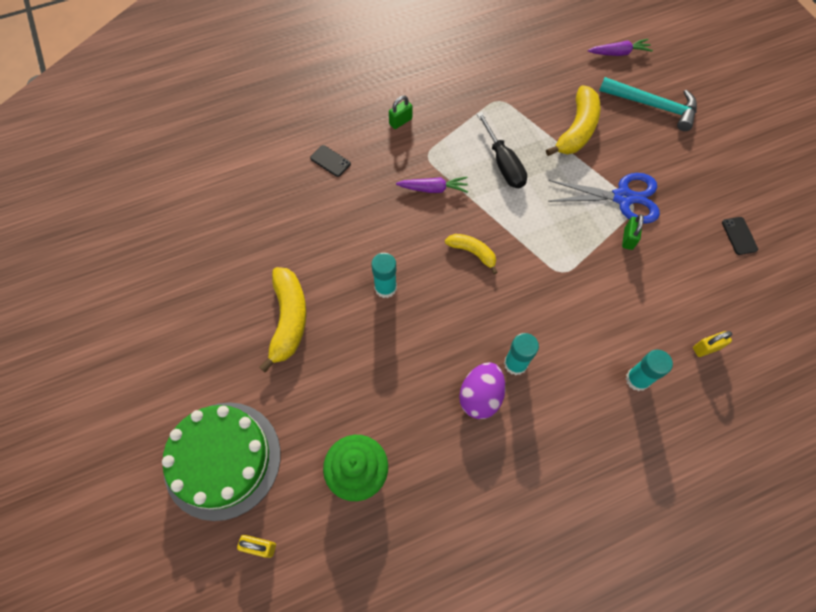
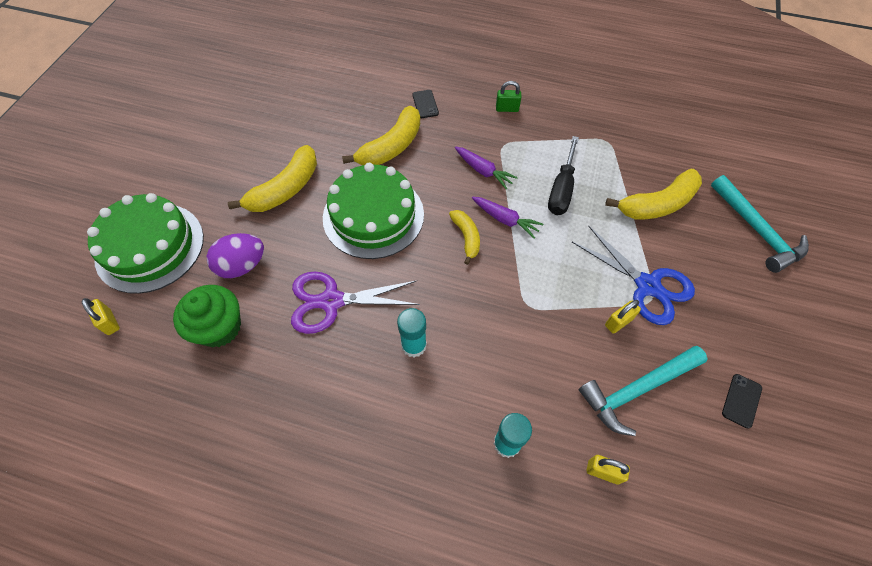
camera: 40 degrees right, 5 degrees down
turquoise glue stick [371,253,397,298] -> green cake [323,163,424,259]
purple egg [459,362,505,419] -> purple egg moved to [207,233,264,278]
purple carrot [588,39,653,56] -> purple carrot moved to [472,197,544,239]
green padlock [622,214,644,250] -> yellow padlock [605,300,641,334]
none -> purple scissors [291,272,420,334]
none -> yellow banana [342,106,420,165]
none -> turquoise hammer [579,346,708,436]

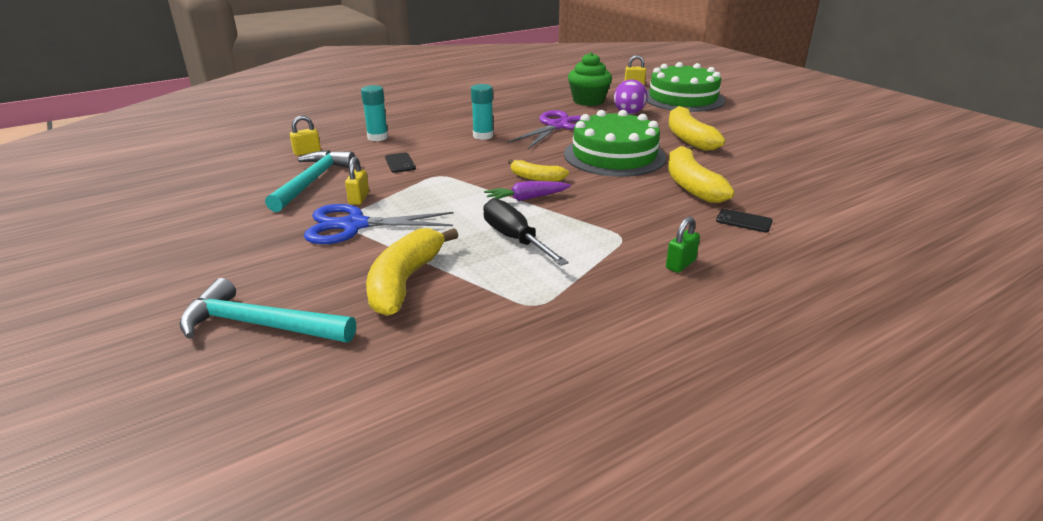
camera: 130 degrees right, 30 degrees down
purple carrot [455,147,518,189] -> none
black phone [722,374,762,428] -> black phone moved to [385,153,416,173]

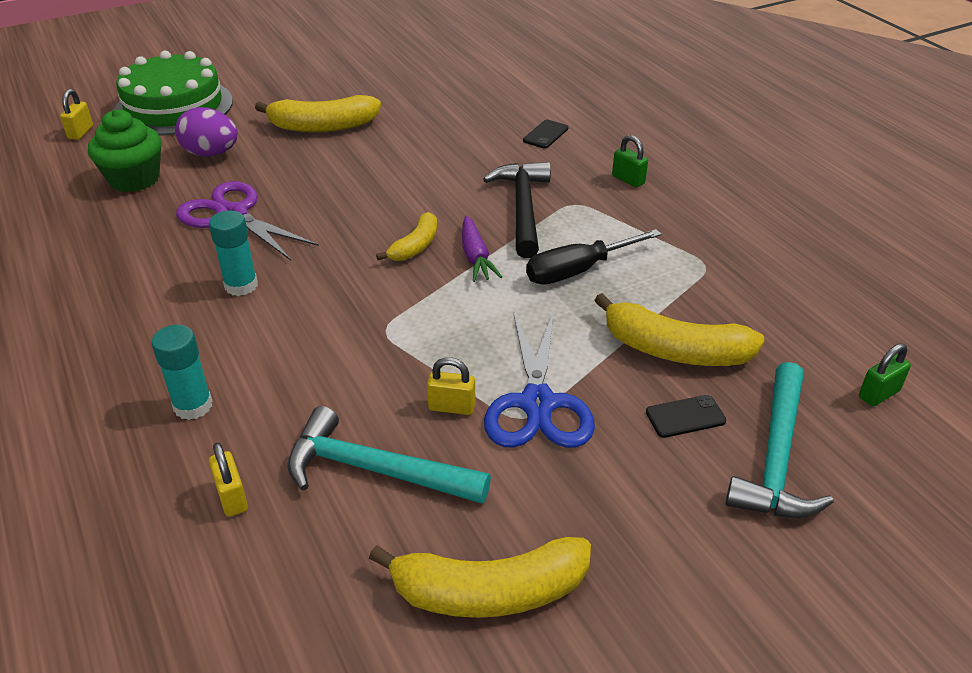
camera: 85 degrees left, 10 degrees up
black phone [385,153,416,173] -> black phone moved to [646,395,726,438]
green cake [564,110,666,177] -> none
yellow banana [668,146,735,203] -> yellow banana moved to [369,537,591,618]
none -> black hammer [483,162,551,258]
none -> green padlock [859,343,911,406]

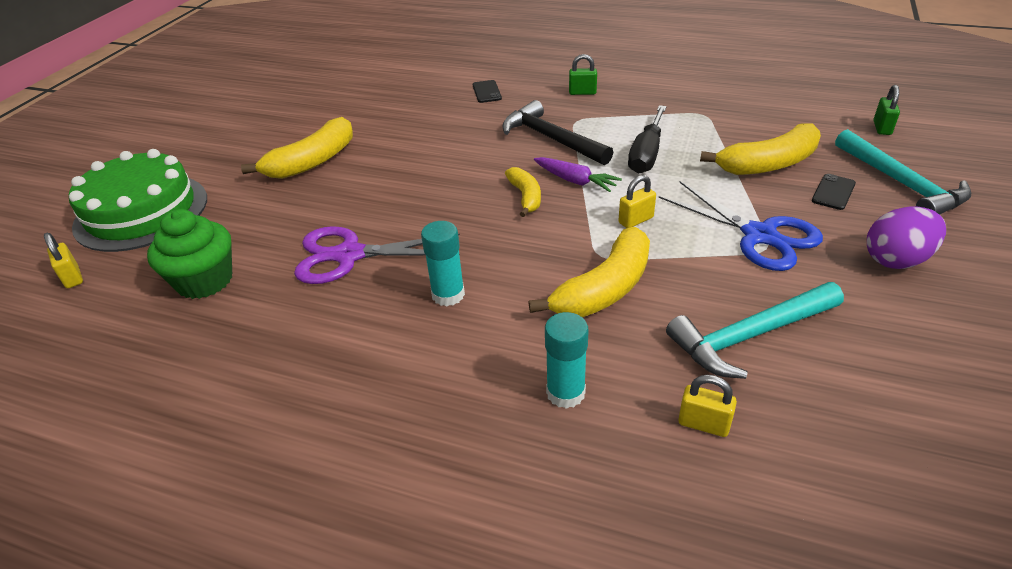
camera: 40 degrees left, 0 degrees up
purple egg [175,107,238,157] -> purple egg moved to [867,207,946,269]
yellow banana [369,537,591,618] -> yellow banana moved to [528,227,650,317]
yellow padlock [427,357,475,415] -> yellow padlock moved to [618,175,656,228]

